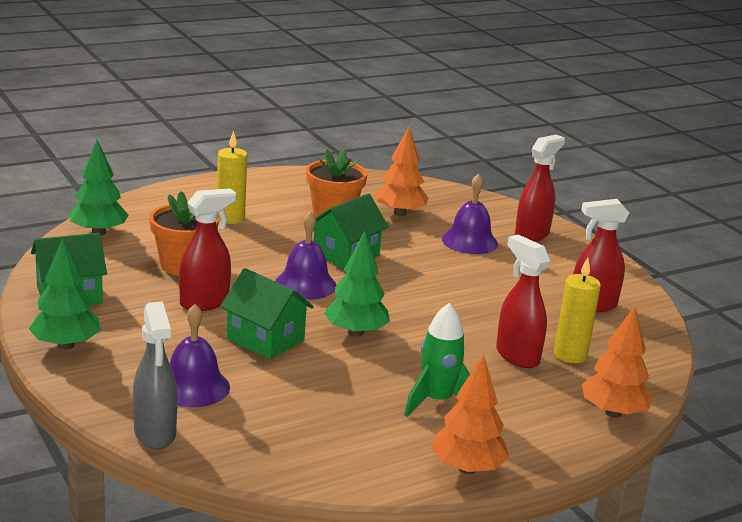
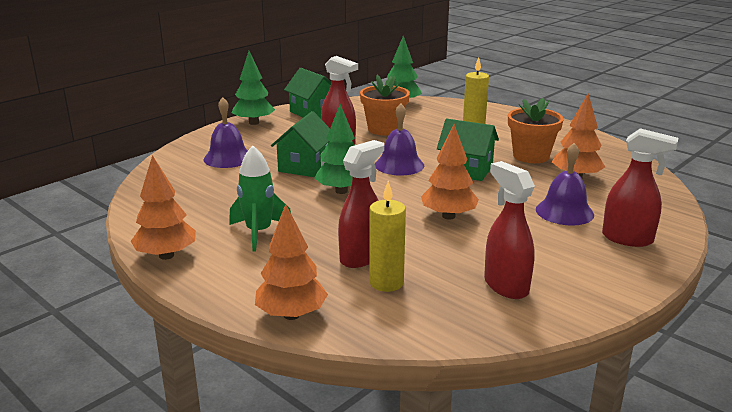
camera: 75 degrees right, 0 degrees up
grey spray bottle [133,302,178,449] -> none
none -> orange tree [421,124,479,220]

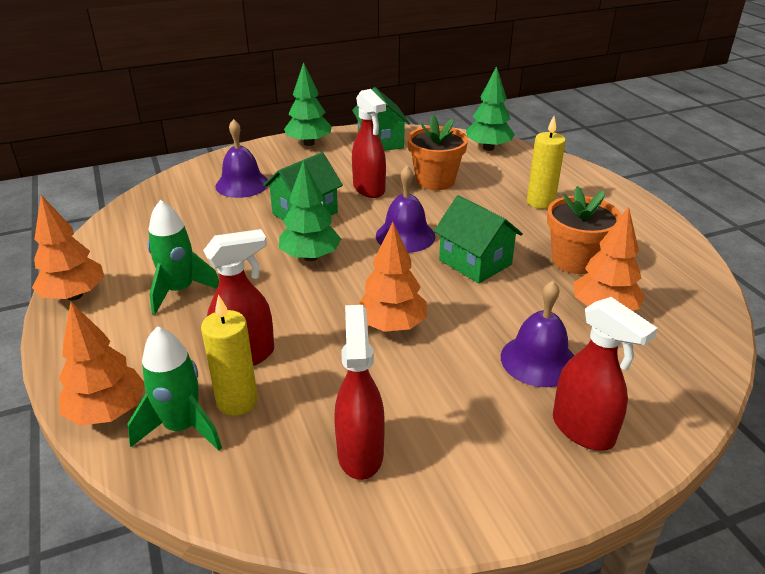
camera: 25 degrees right, 10 degrees up
none -> green rocket [127,326,222,451]

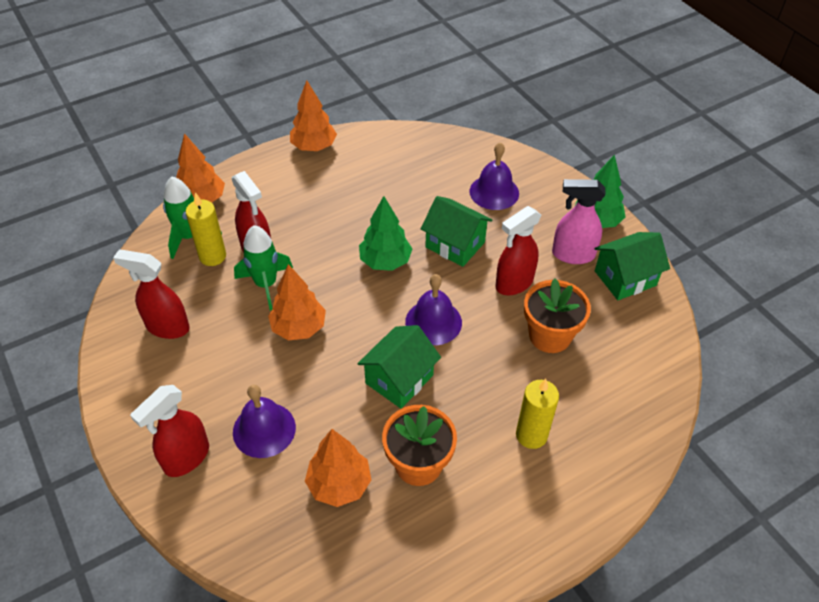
camera: 80 degrees right, 15 degrees up
green rocket [147,200,219,315] -> green rocket moved to [234,225,293,310]
red spray bottle [334,305,385,480] -> red spray bottle turned 150 degrees counterclockwise [113,250,190,339]
green tree [466,66,515,151] -> none
none -> pink spray bottle [552,179,605,264]

